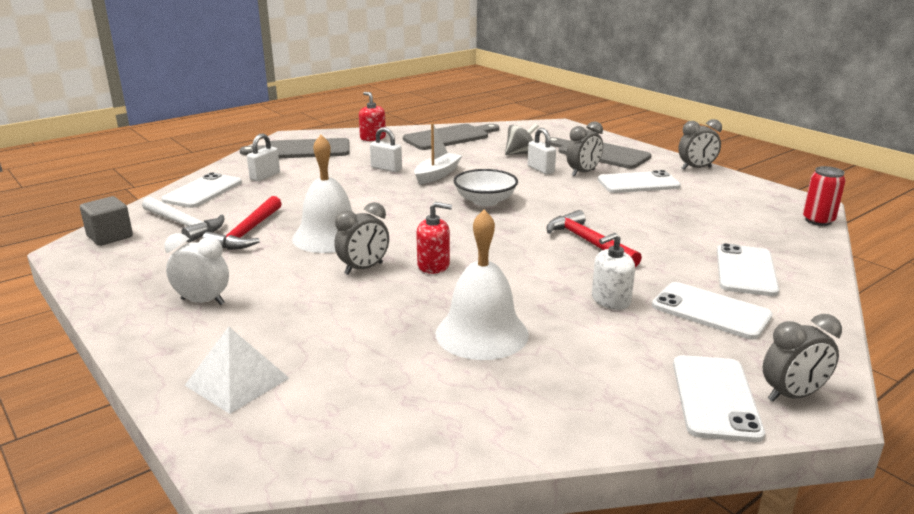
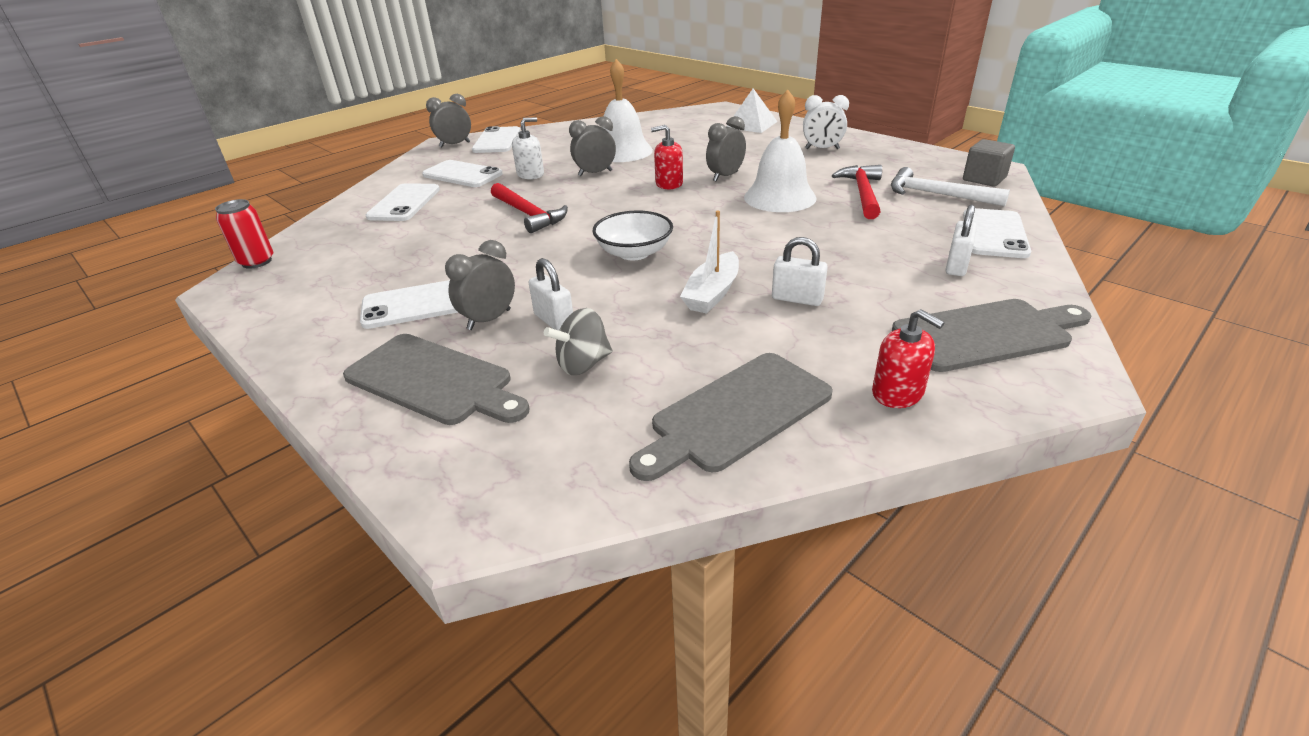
camera: 175 degrees right, 10 degrees up
grey clock [678,119,722,170] -> grey clock moved to [569,116,616,176]

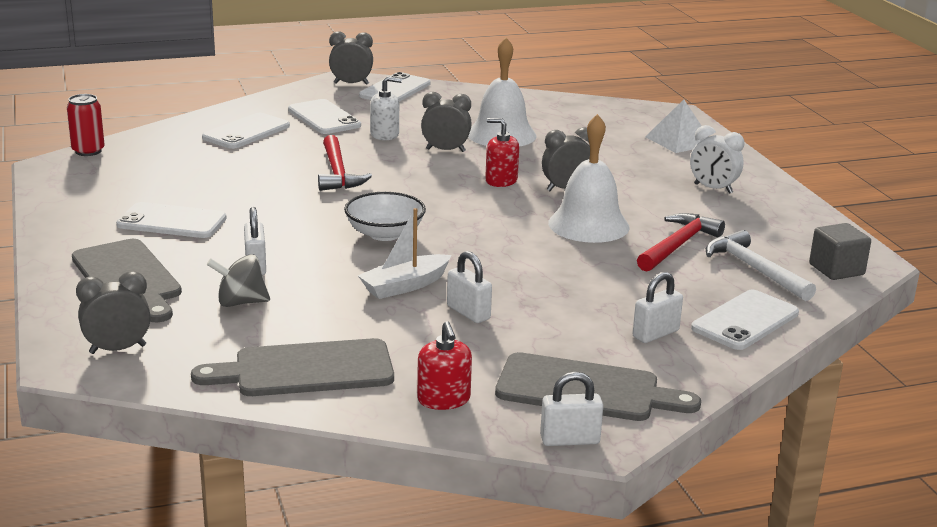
camera: 25 degrees right, 10 degrees down
grey clock [445,240,515,330] -> grey clock moved to [76,271,151,354]
none -> white padlock [540,372,603,446]

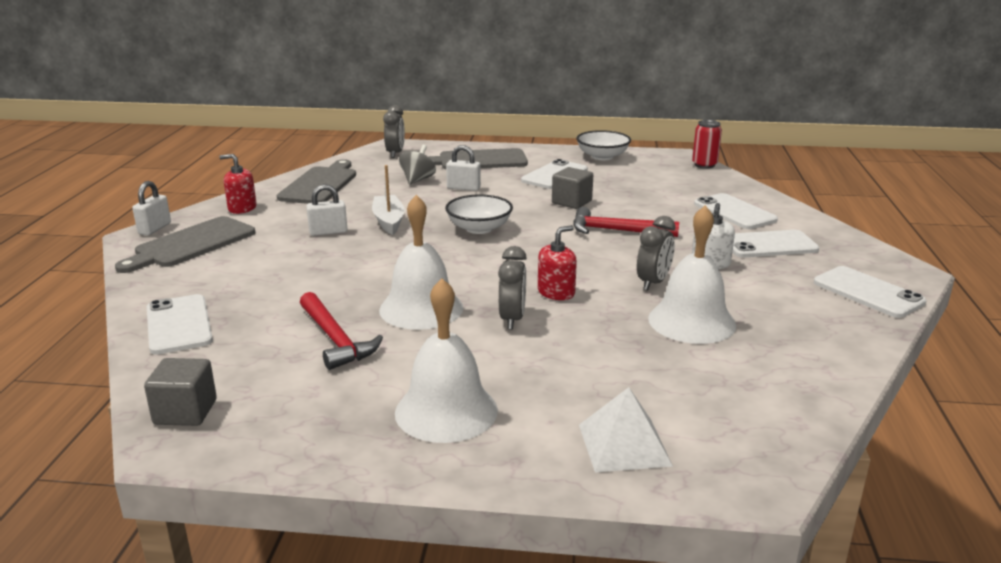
camera: 115 degrees right, 0 degrees up
grey clock [329,32,373,85] -> none
white padlock [632,272,683,343] -> none
white clock [690,125,744,194] -> white bell [395,278,498,443]
white hammer [706,230,816,301] -> none
none -> grey cube [552,167,593,209]
none -> white bowl [576,130,631,160]

